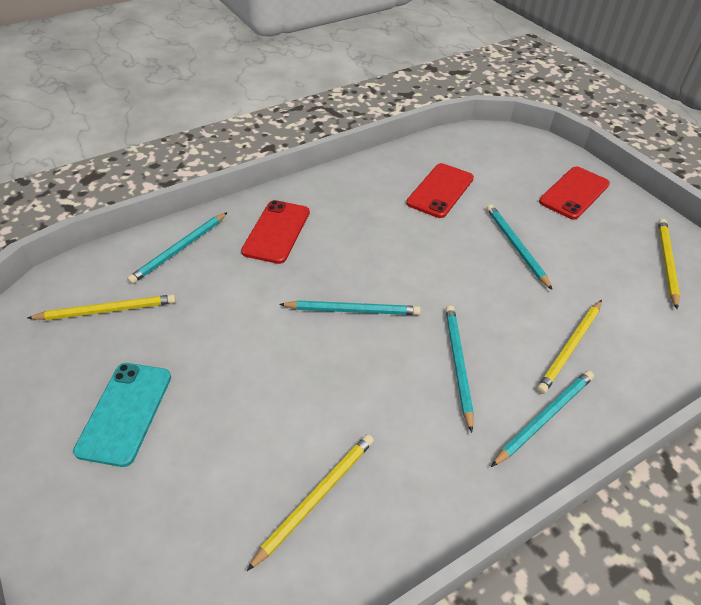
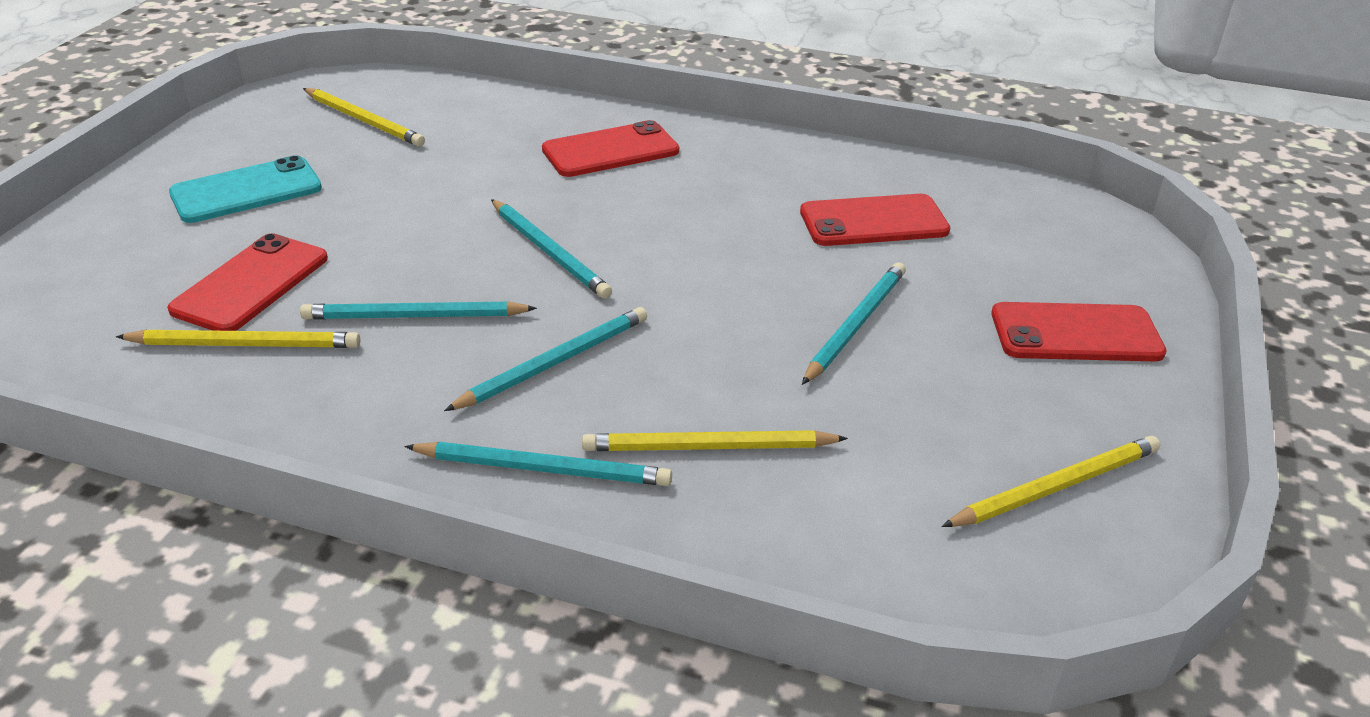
camera: 50 degrees right, 10 degrees down
turquoise pencil [127,212,228,284] -> turquoise pencil moved to [300,301,537,320]
none -> red phone [167,233,328,331]

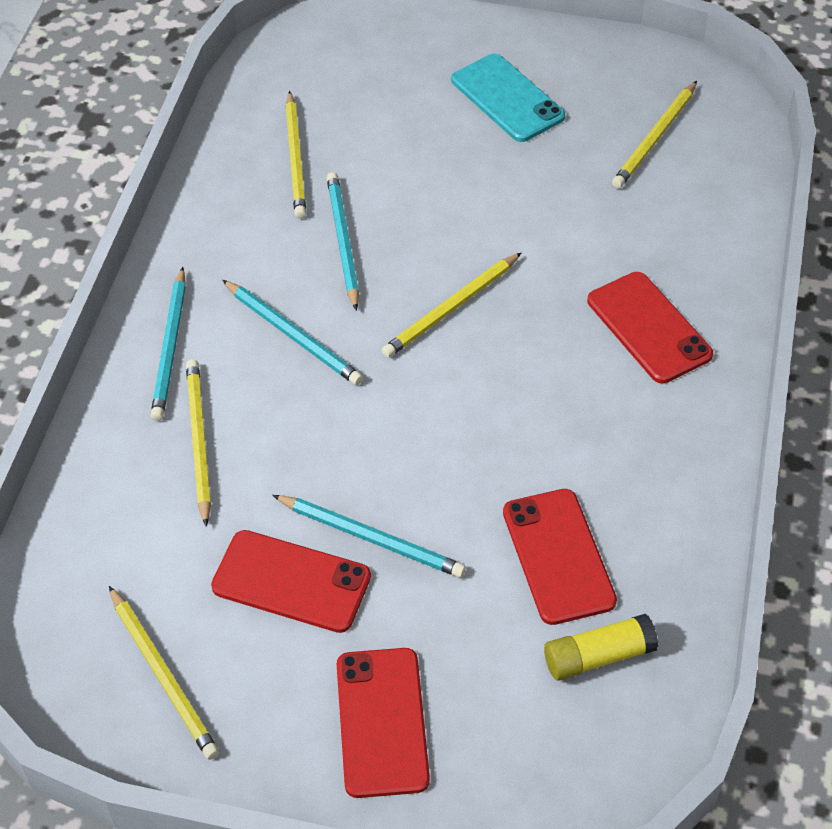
camera: 85 degrees right, 15 degrees up
red phone [167,233,328,331] -> red phone moved to [211,530,371,633]
turquoise pencil [491,199,612,299] -> yellow pencil [382,252,522,358]
none -> yellow glue stick [544,614,658,681]

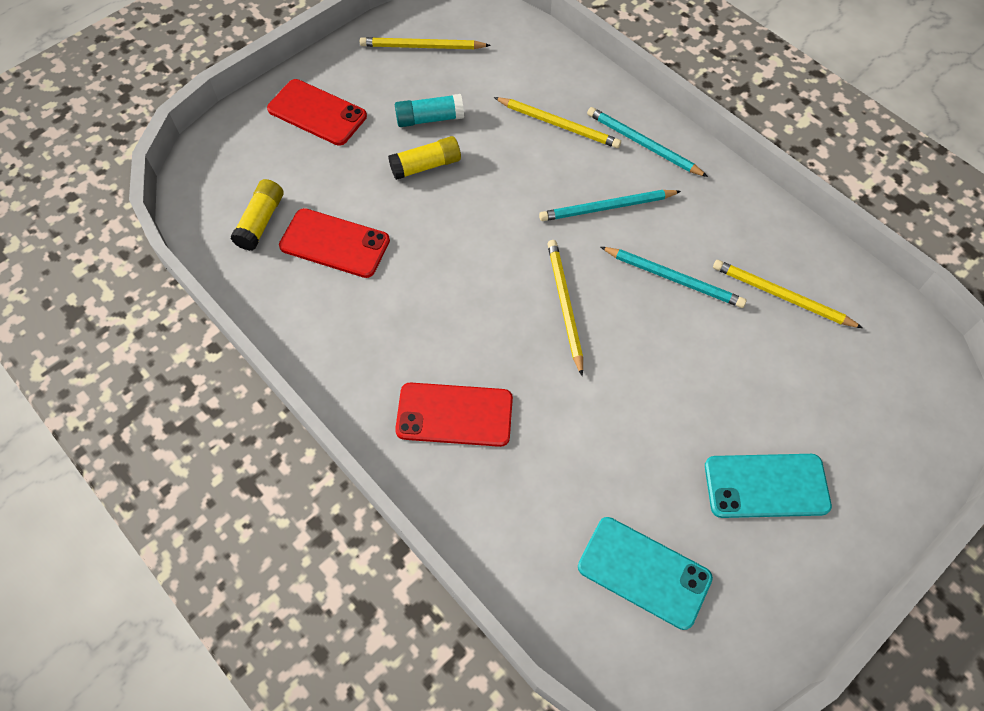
camera: 125 degrees right, 10 degrees up
red phone [211,530,371,633] -> turquoise glue stick [395,94,464,127]
turquoise pencil [272,495,466,578] -> yellow glue stick [388,136,461,180]
yellow pencil [612,81,697,188] -> turquoise phone [578,517,713,630]

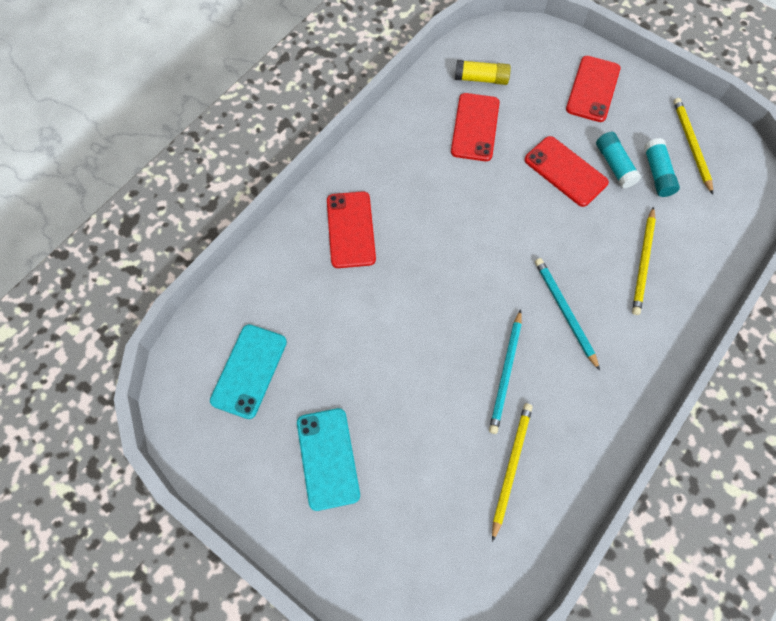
camera: 80 degrees right, 5 degrees up
yellow glue stick [388,136,461,180] -> red phone [525,136,609,207]
yellow pencil [548,240,583,376] -> none
turquoise pencil [587,107,708,177] -> none
none -> turquoise glue stick [644,138,680,197]

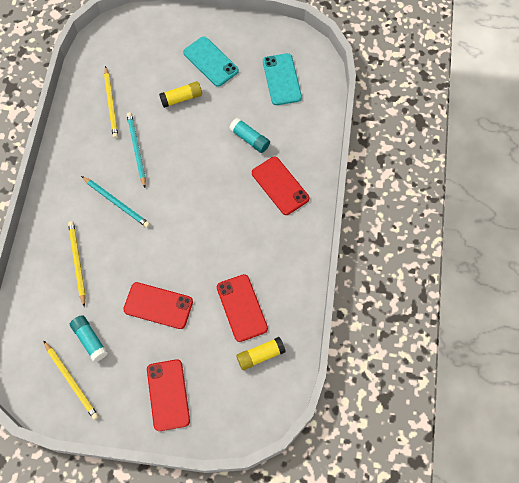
camera: 150 degrees right, 0 degrees up
turquoise glue stick [596,131,641,188] -> turquoise glue stick moved to [229,118,270,153]
none -> yellow glue stick [159,81,202,108]

